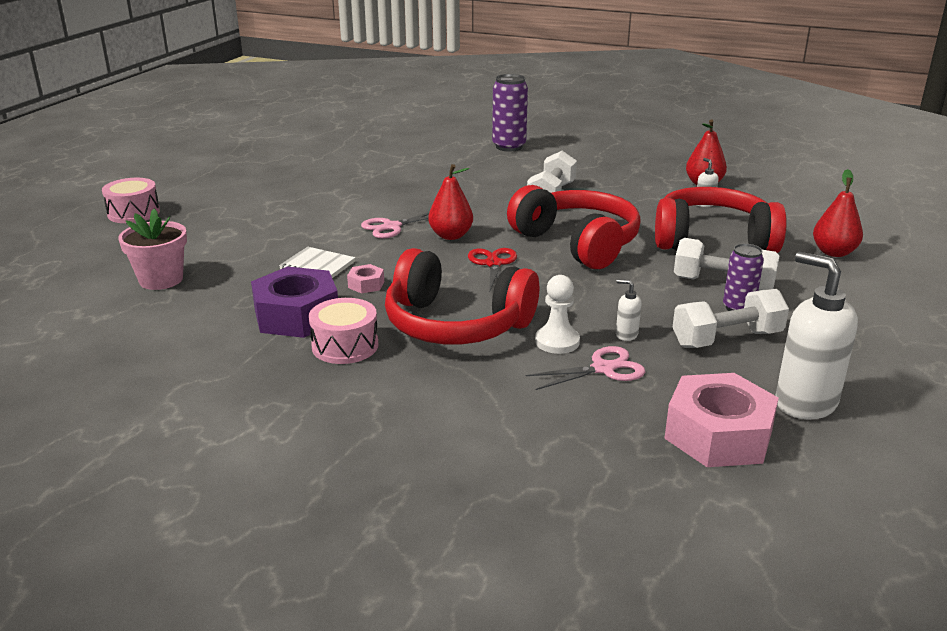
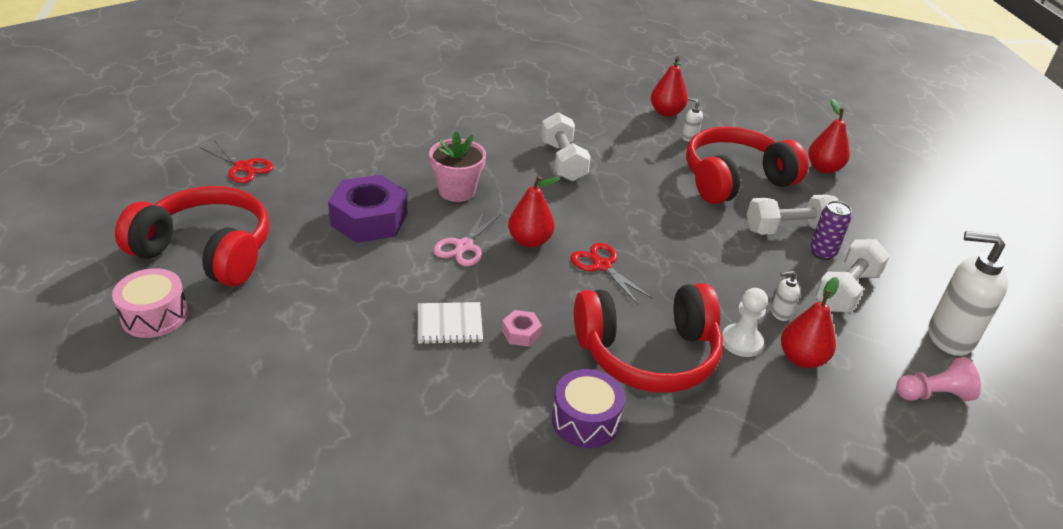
camera: 35 degrees left, 10 degrees up
pink flower pot [118,208,187,290] -> pink flower pot moved to [429,131,486,202]
purple nut [251,267,338,338] -> purple nut moved to [328,175,407,243]
pink drum [309,298,378,364] -> purple drum [552,369,625,448]
purple can [492,74,528,152] -> none
red headphones [507,185,641,269] -> red headphones moved to [115,186,269,286]
pink scissors [526,346,645,390] -> red pear [781,277,839,368]
pink nut [664,373,779,467] -> pink pawn [896,357,981,401]
none -> red scissors [200,140,273,183]

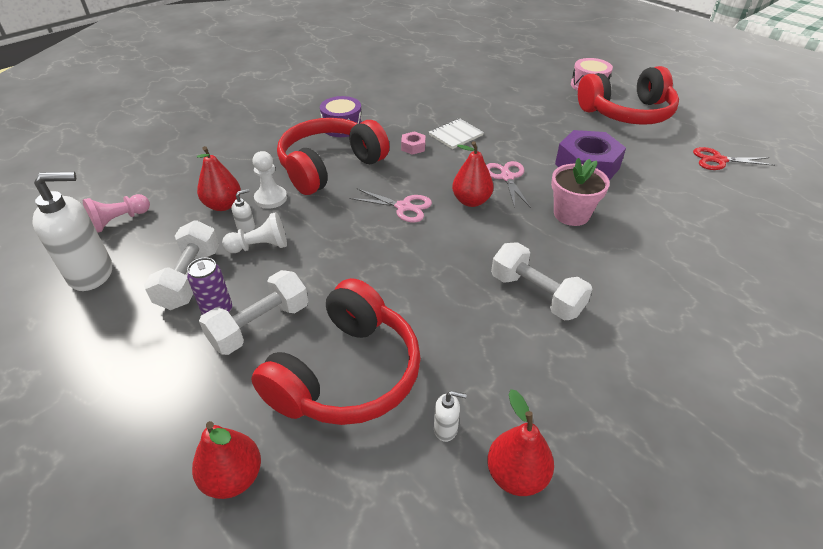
camera: 150 degrees right, 5 degrees up
red scissors [570,243,653,304] -> pink scissors [350,188,432,222]
none -> white pawn [222,212,287,253]

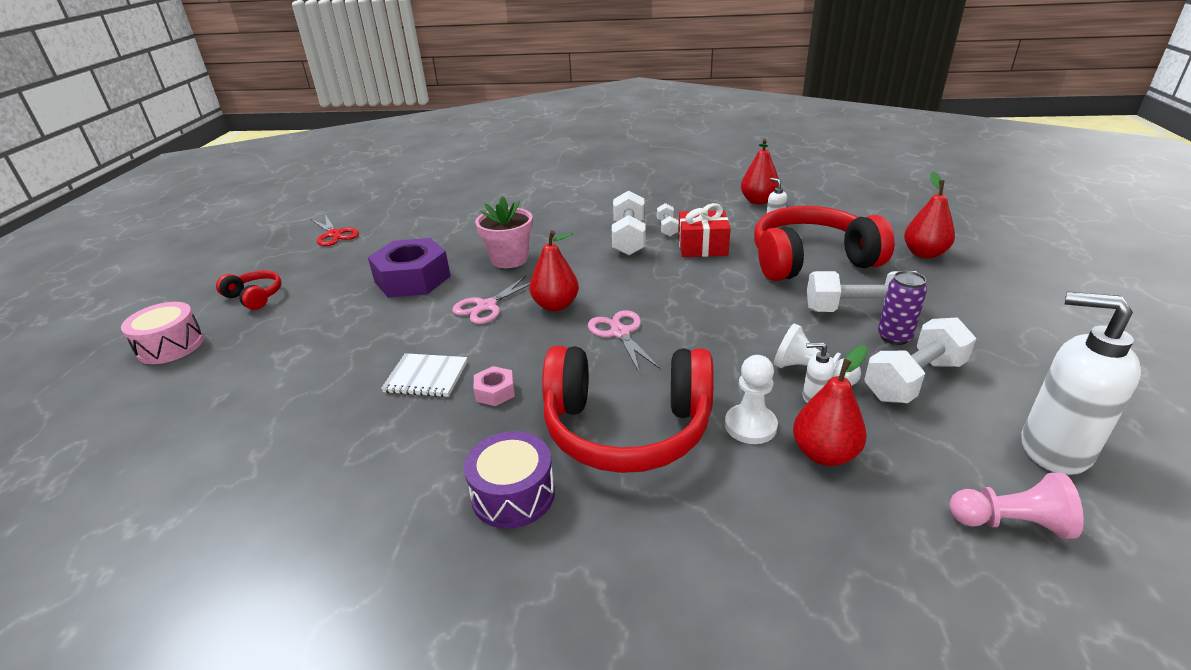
camera: 130 degrees left, 10 degrees down
red headphones [578,66,679,125] -> red headphones [216,270,282,310], size x0.46
none -> white dumbbell [657,203,679,236]
none -> red gift [678,203,731,257]

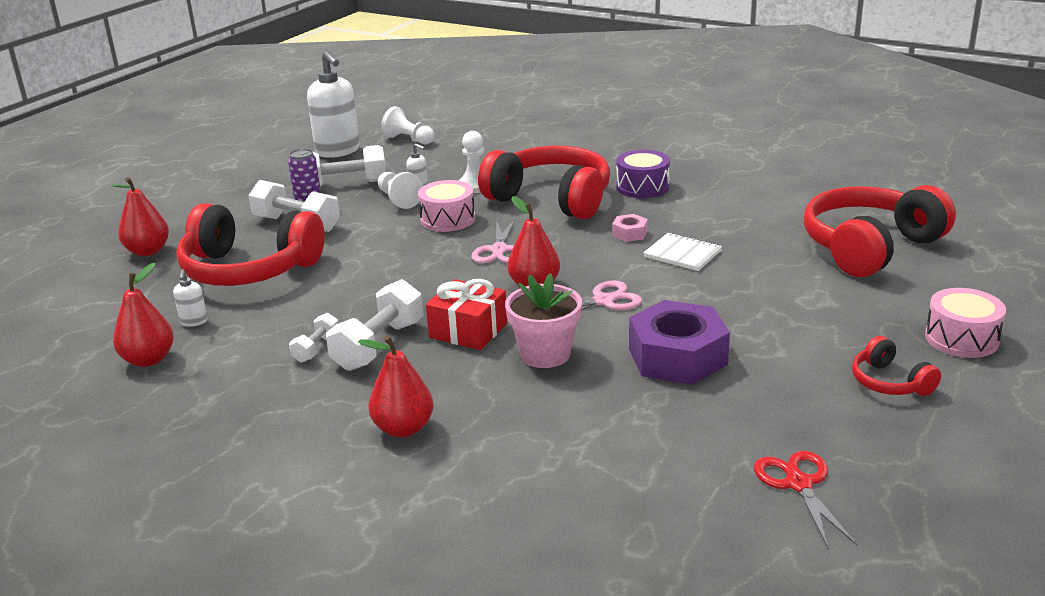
camera: 155 degrees left, 5 degrees down
red gift [678,203,731,257] -> red gift moved to [426,279,507,350]
red pear [793,345,868,466] -> red pear moved to [358,336,434,438]
pink pawn [949,473,1084,539] -> white pawn [381,106,435,144]
none -> pink drum [418,180,475,232]
none -> red headphones [804,185,956,277]

